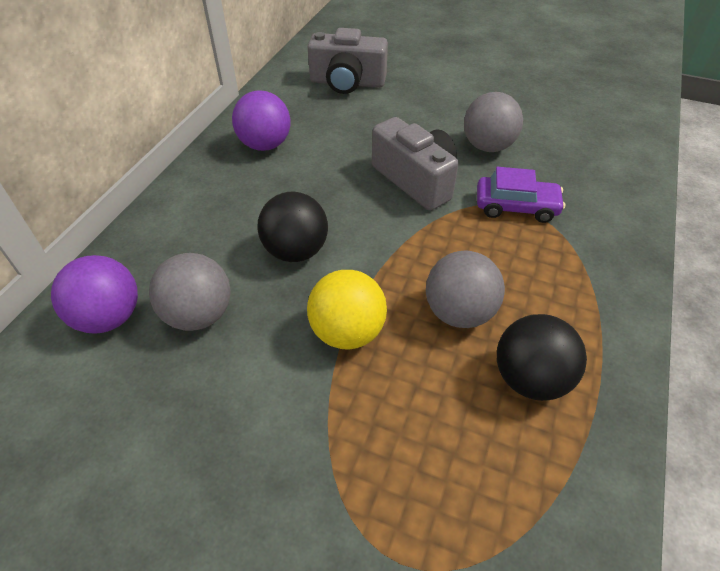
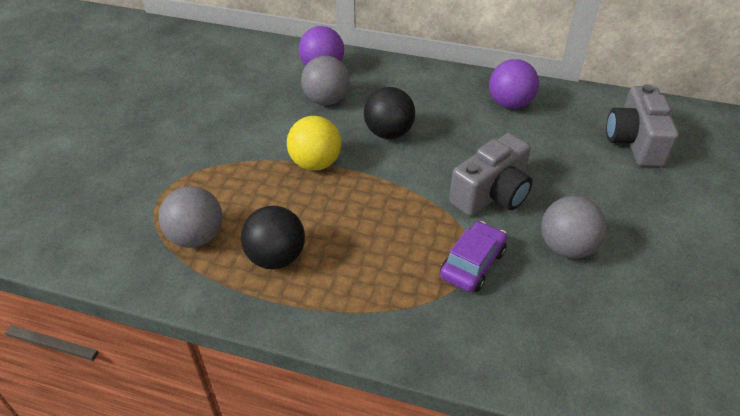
camera: 85 degrees right, 5 degrees down
grey ball [426,250,505,328] -> grey ball moved to [159,186,223,248]
purple car [477,167,565,223] -> purple car turned 150 degrees counterclockwise [440,221,507,292]

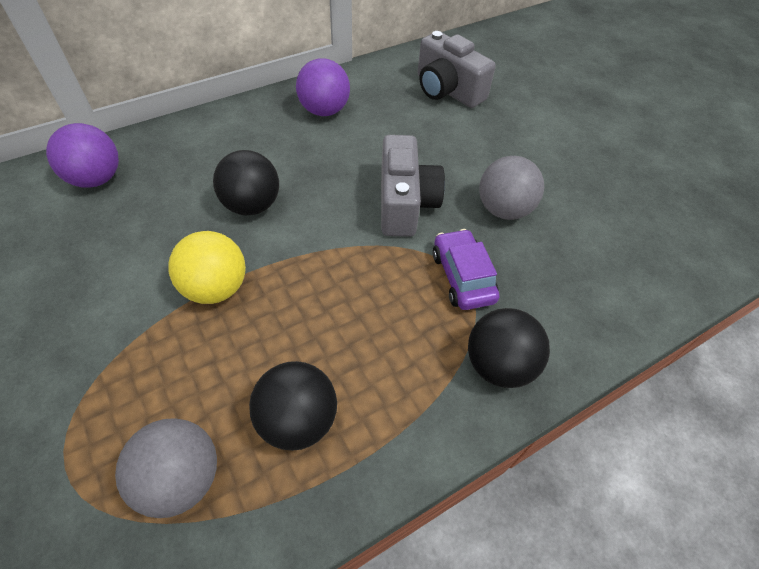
camera: 50 degrees left, 10 degrees up
grey ball [301,56,350,105] -> none
none -> black ball [468,308,550,388]

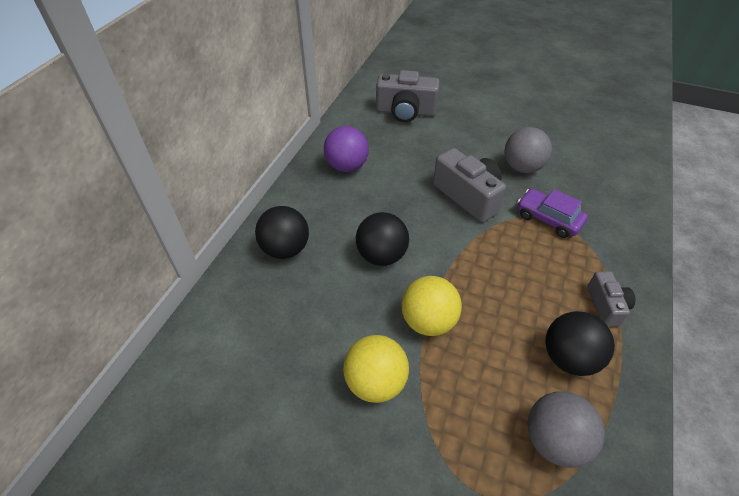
camera: 35 degrees left, 5 degrees down
purple ball [46,123,119,188] -> none
black ball [468,308,550,388] -> black ball moved to [255,206,309,259]
none -> yellow ball [343,335,409,403]
none -> grey camera [587,271,636,327]

